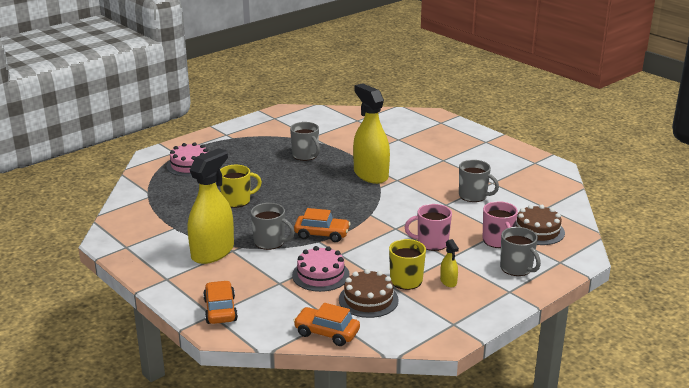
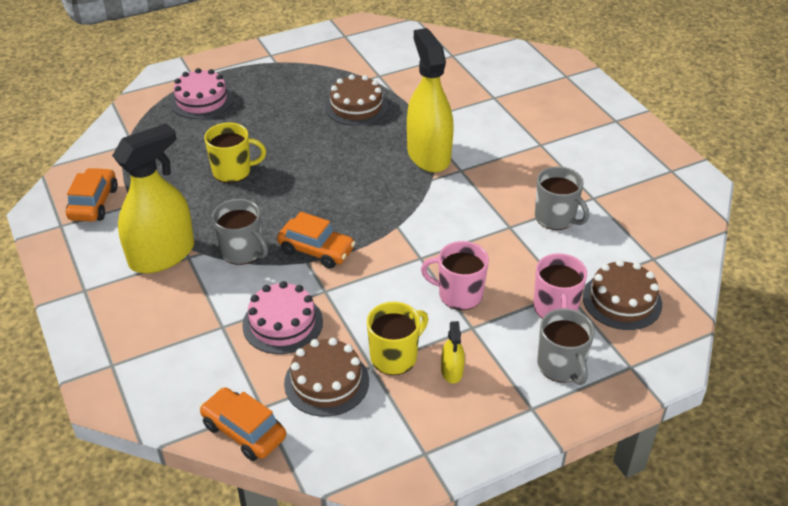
camera: 15 degrees right, 15 degrees up
orange car [203,280,238,324] -> orange car moved to [66,168,118,222]
grey mug [290,122,320,161] -> brown cake [325,74,388,126]

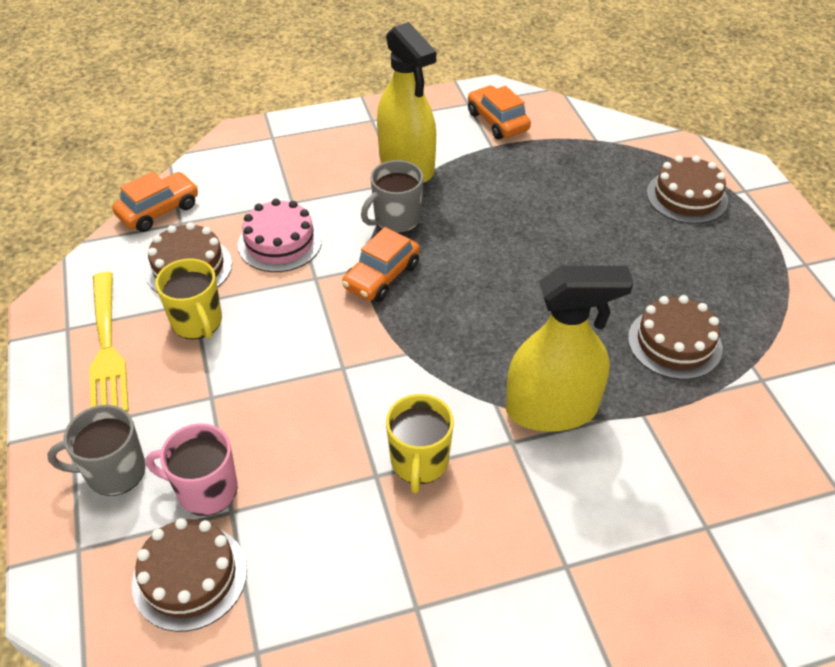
camera: 100 degrees right, 5 degrees up
orange car [66,168,118,222] -> orange car turned 135 degrees counterclockwise [468,86,531,139]
pink cake [170,68,233,119] -> brown cake [647,156,728,224]
yellow mug [204,123,266,183] -> yellow mug moved to [386,394,454,493]
pink mug [421,241,489,310] -> none
yellow spray bottle [441,321,465,384] -> none
grey mug [535,166,589,230] -> none
none -> yellow fork [89,272,129,412]

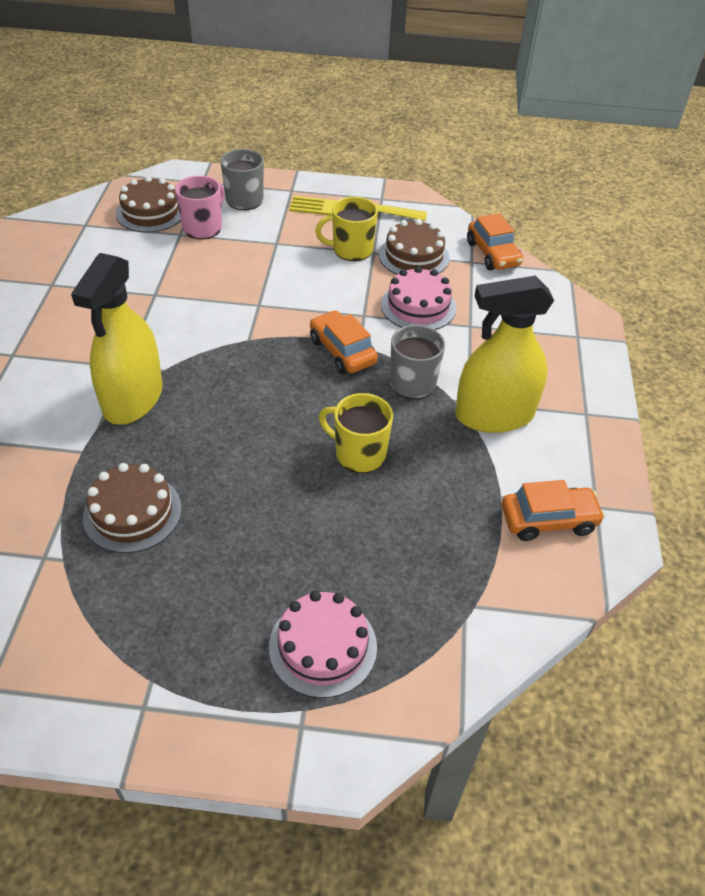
camera: 110 degrees right, 0 degrees up
yellow mug [386,394,454,493] -> yellow mug moved to [319,393,393,473]
brown cake [647,156,728,224] -> pink cake [269,591,377,698]

